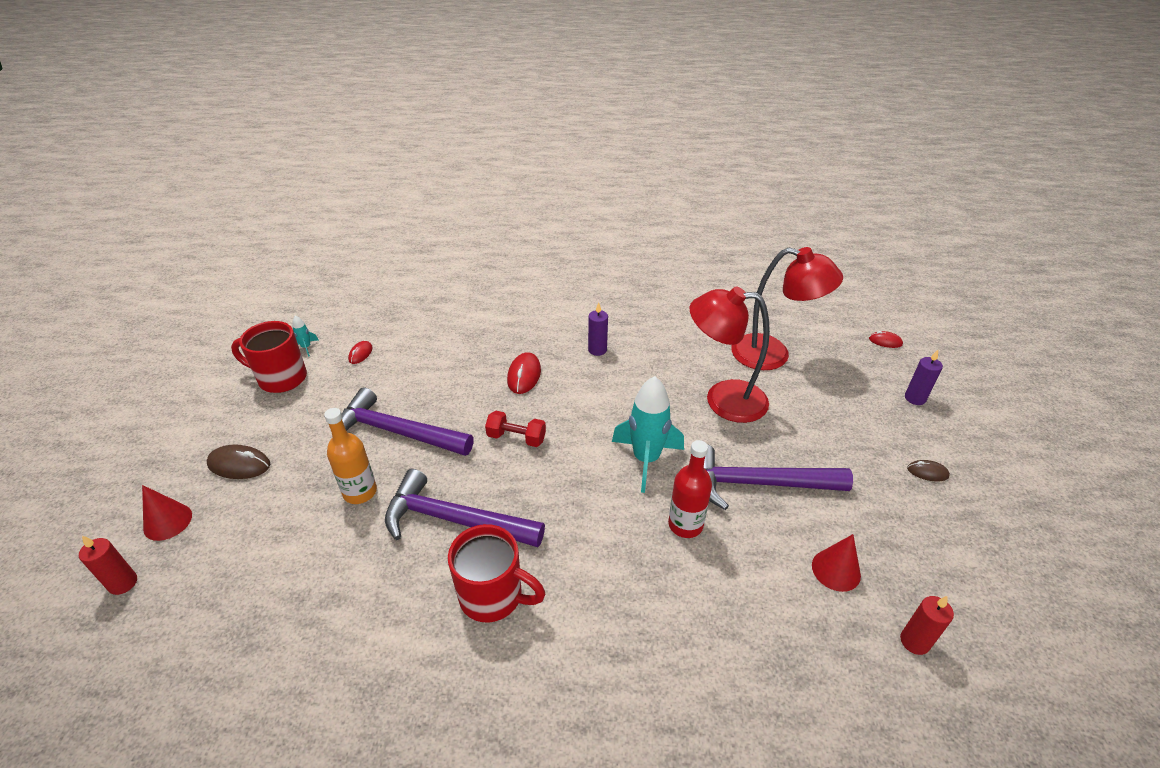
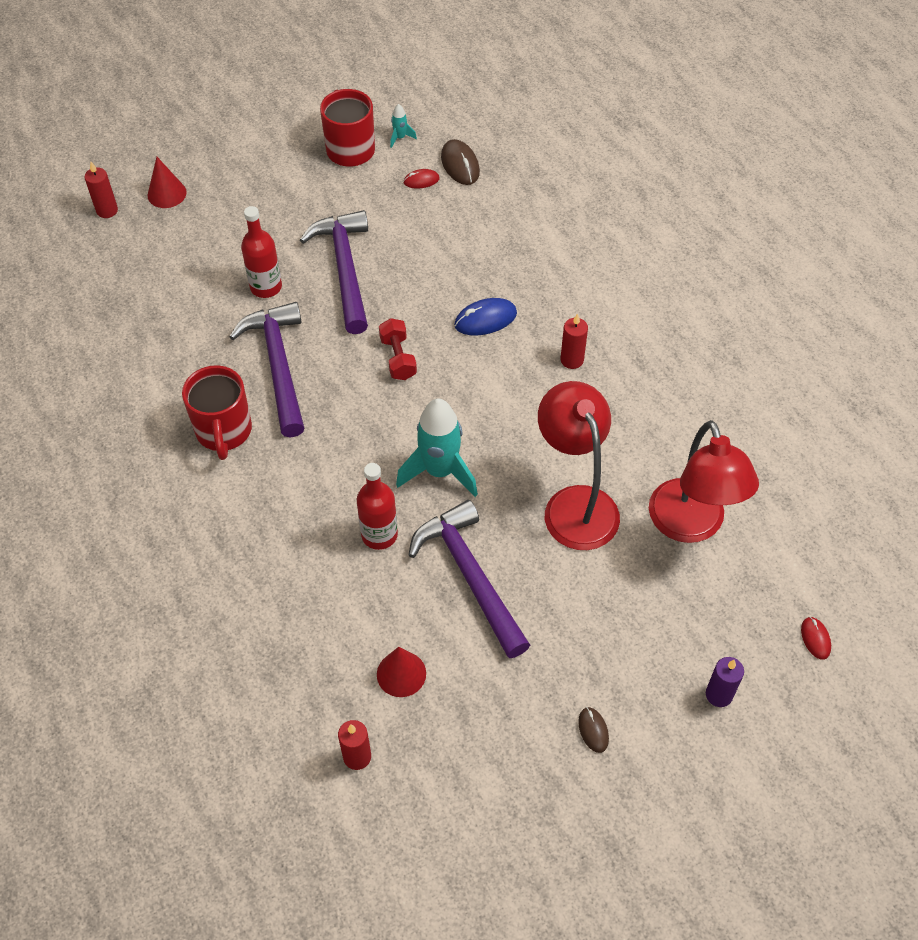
camera: 60 degrees right, 15 degrees up
brown mouse [206,445,270,479] -> brown mouse moved to [441,139,480,185]
orange bottle [324,408,377,504] -> red bottle [241,206,282,298]
red mouse [507,352,541,394] -> blue mouse [454,298,517,336]
purple candle [588,302,608,356] -> red candle [561,313,588,369]

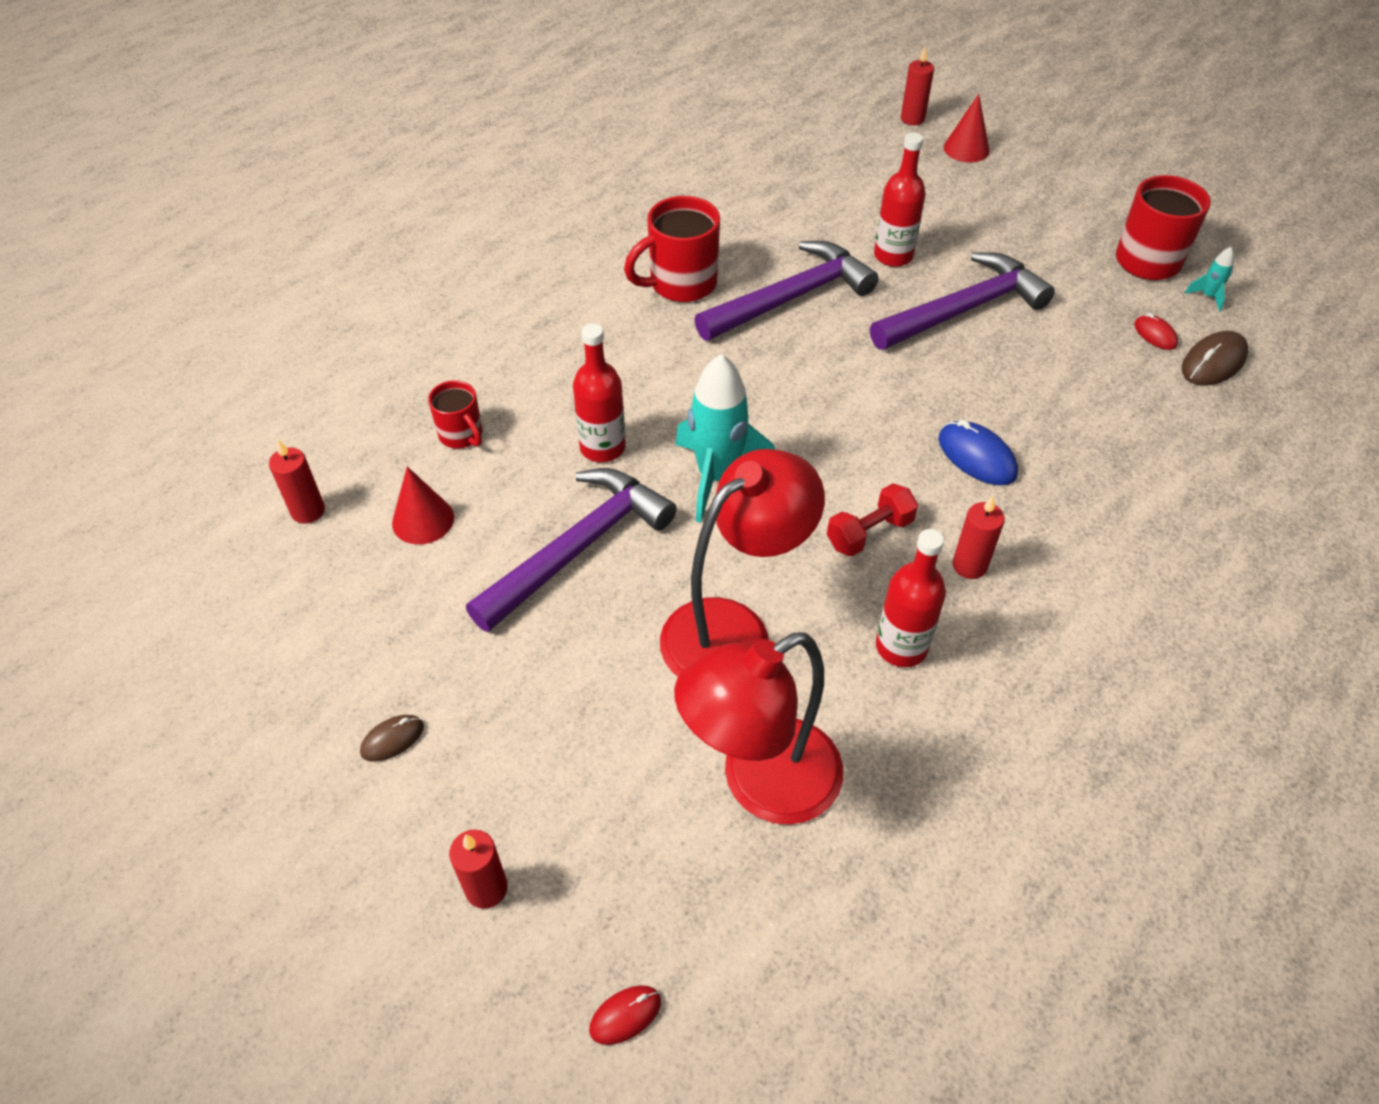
camera: 70 degrees right, 5 degrees down
red dumbbell [379,318,417,380] -> red dumbbell moved to [827,483,918,556]
purple candle [706,657,744,707] -> red candle [449,830,508,909]
none -> red mug [428,380,482,449]
none -> red bottle [876,529,946,667]

